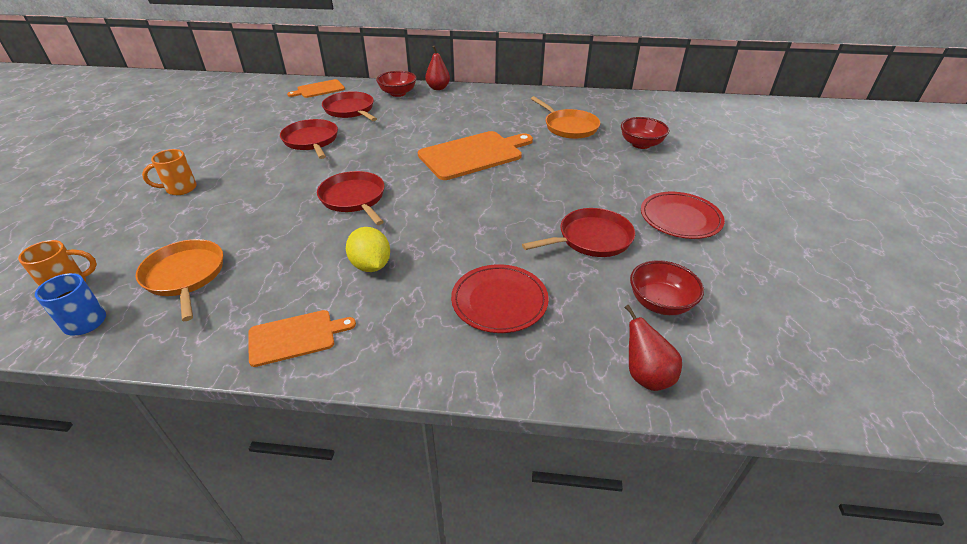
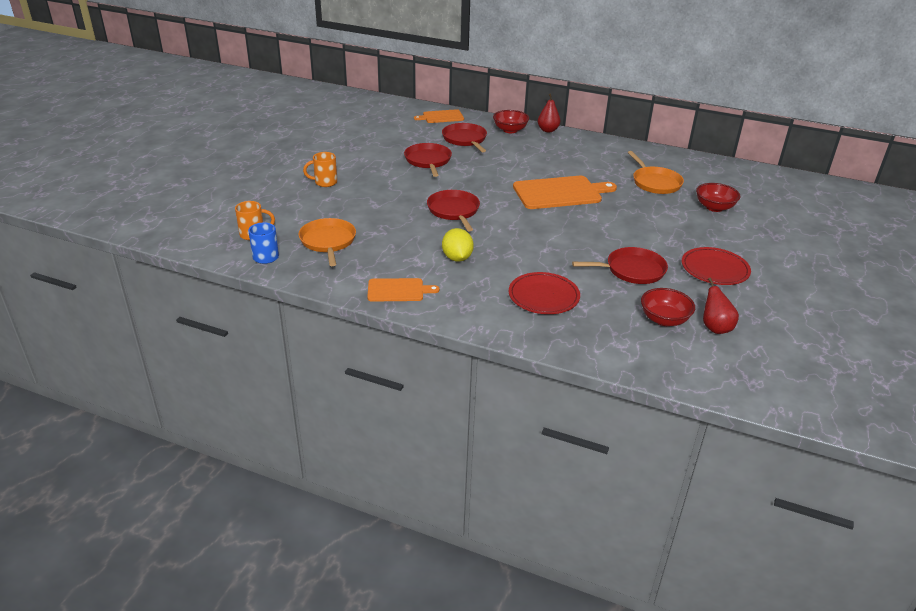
camera: 15 degrees right, 5 degrees down
red pear [624,305,682,391] -> red pear moved to [703,277,739,334]

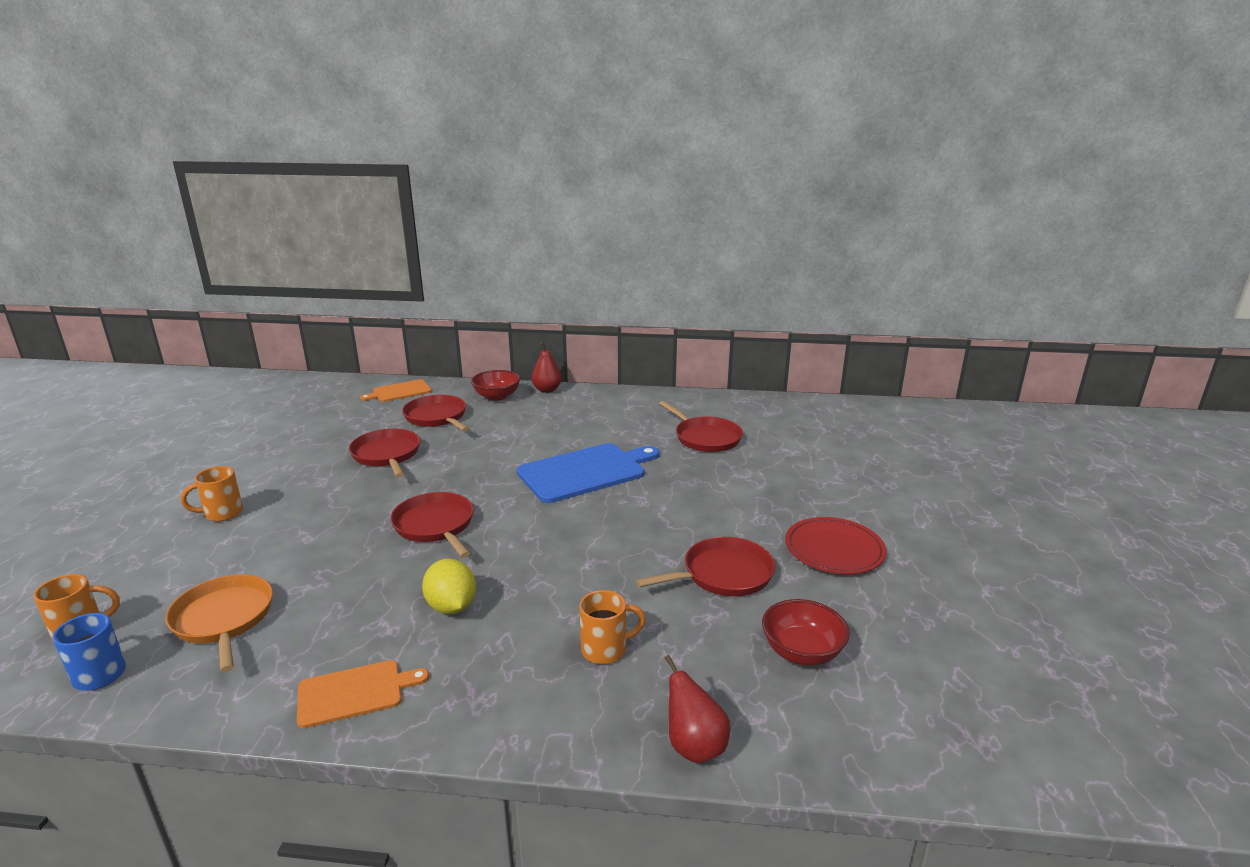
camera: 15 degrees left, 10 degrees down
red plate [509,272,580,314] -> orange mug [579,590,646,664]
orange cutting board [513,176,617,209] -> blue cutting board [517,443,659,503]
orange pan [628,151,684,194] -> red pan [659,401,743,452]
red bowl [696,183,740,212] -> none
red pear [703,277,739,334] -> red pear moved to [664,655,731,763]

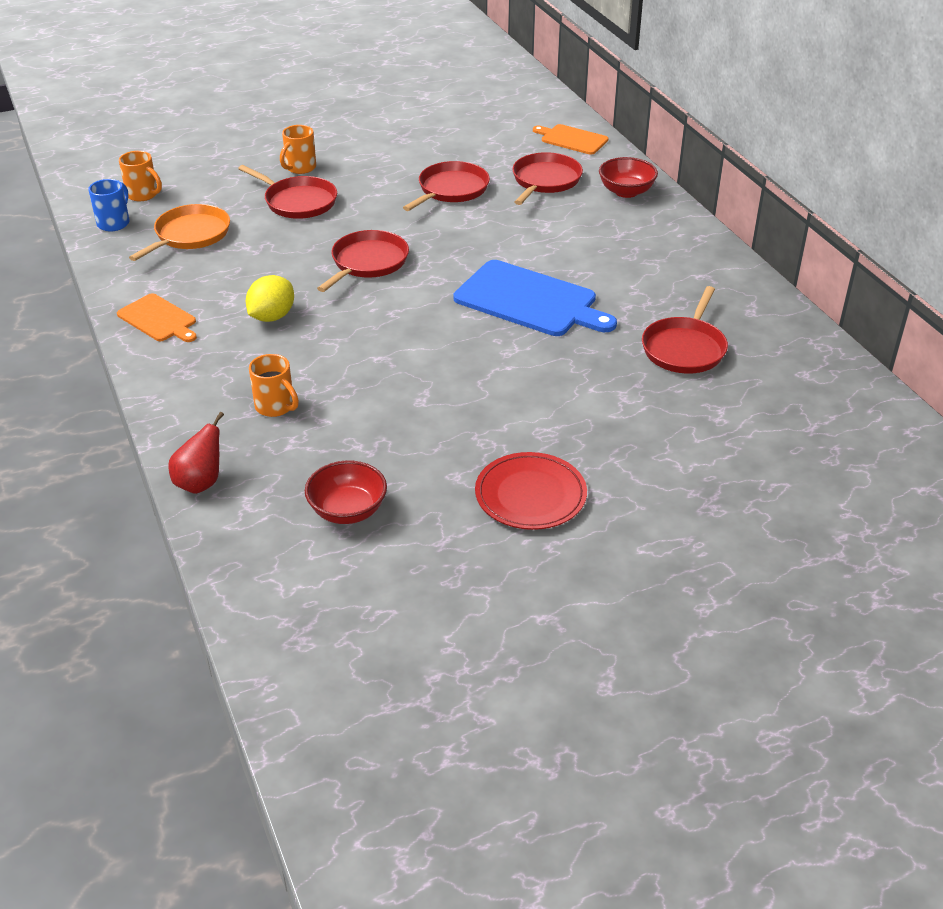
camera: 60 degrees right, 15 degrees up
orange mug [181,466,243,522] -> orange mug turned 90 degrees counterclockwise [280,125,316,174]
red pear [531,342,562,393] -> none
red pan [636,537,775,596] -> red pan moved to [238,165,337,219]

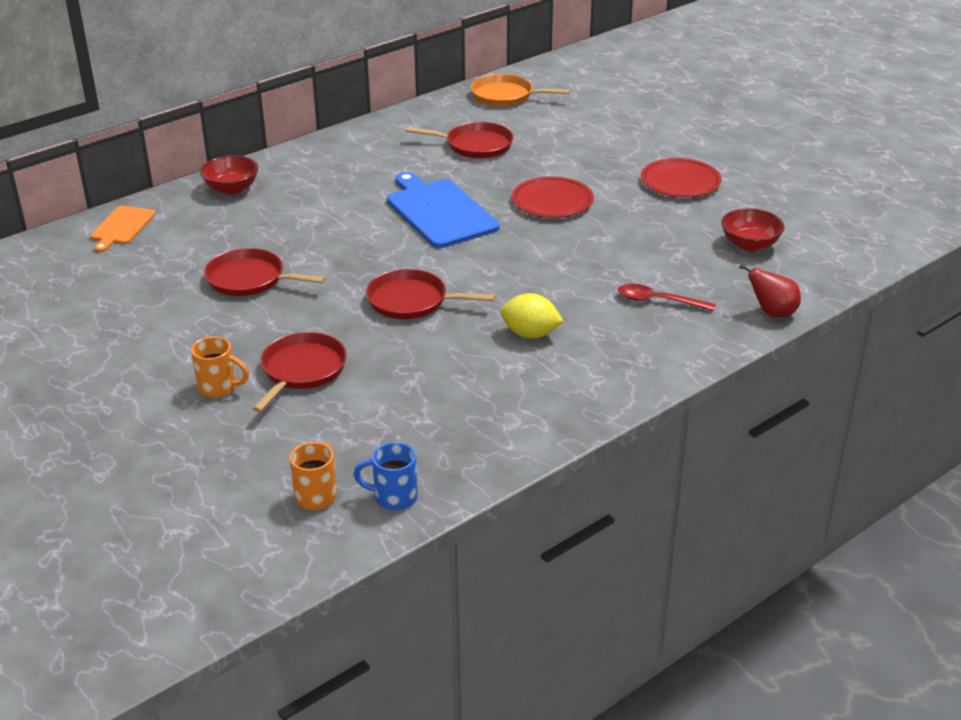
camera: 105 degrees left, 5 degrees down
orange cutting board [117,293,197,342] -> none
orange pan [129,204,230,261] -> orange pan moved to [470,74,571,106]
orange mug [249,354,299,417] -> red spoon [618,284,716,311]
blue cutting board [453,260,617,336] -> blue cutting board turned 45 degrees counterclockwise [387,172,500,248]
red pan [512,152,583,205] -> none
none -> red plate [512,176,594,218]

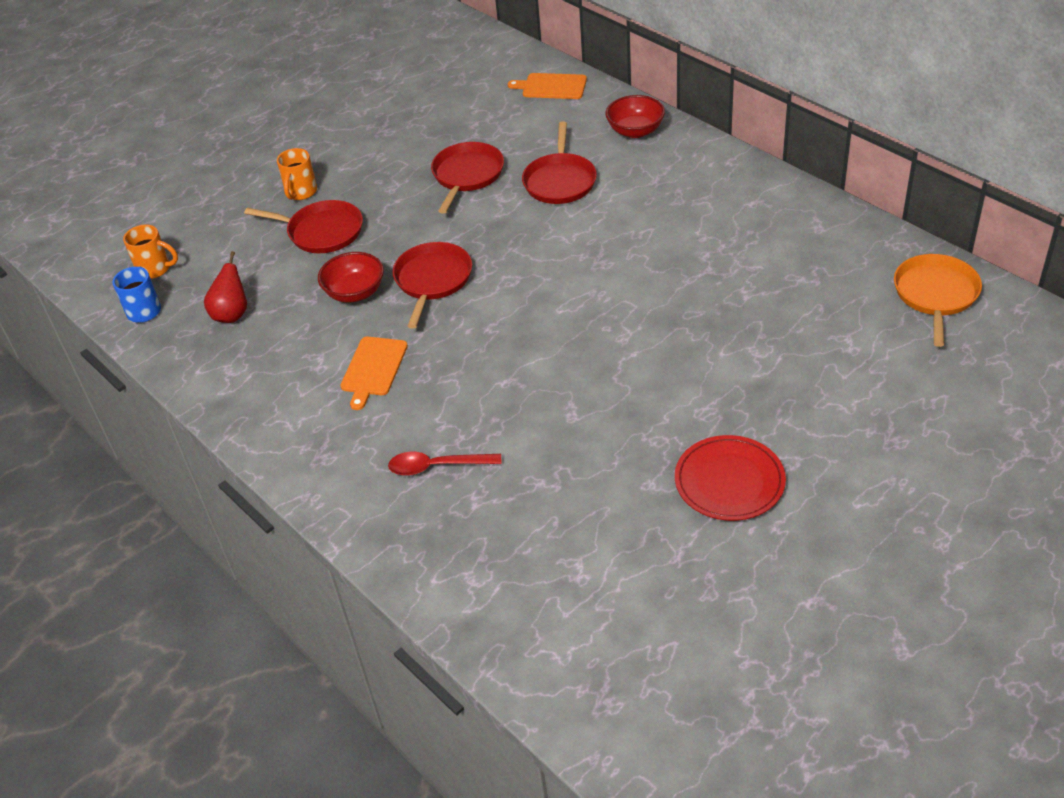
camera: 90 degrees right, 10 degrees up
blue cutting board [387,172,500,248] -> none
red pan [406,122,514,158] -> red pan moved to [522,121,597,204]
yellow lemon [500,293,564,339] -> orange cutting board [340,337,408,410]
red plate [512,176,594,218] -> none
red spoon [618,284,716,311] -> red spoon turned 105 degrees counterclockwise [388,452,501,476]
red bowl [721,208,784,251] -> red bowl moved to [318,252,384,302]
red pear [739,264,801,318] -> red pear moved to [204,251,247,323]

